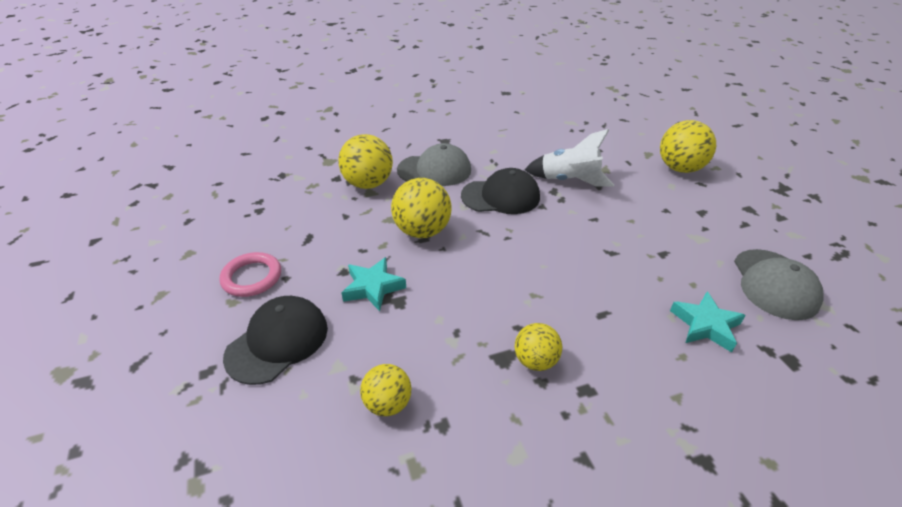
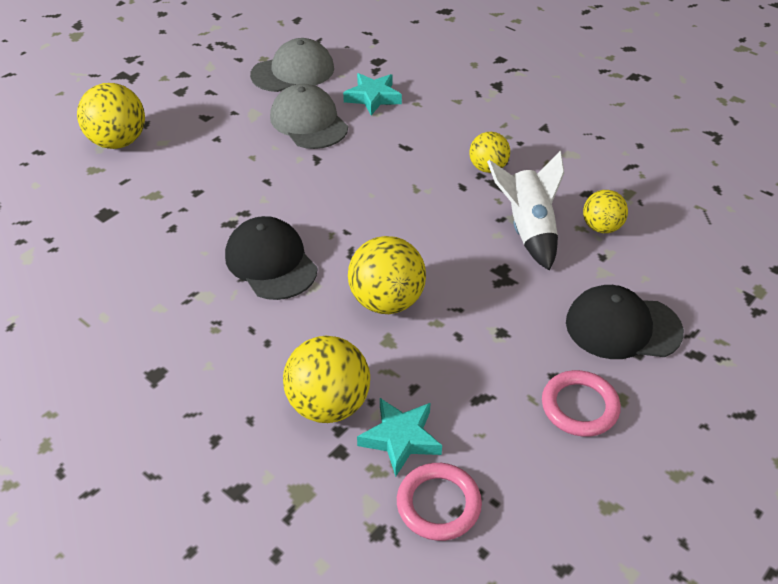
camera: 120 degrees left, 5 degrees up
turquoise star [341,257,406,311] -> turquoise star moved to [357,398,442,477]
grey cap [397,143,471,186] -> grey cap moved to [270,84,348,149]
white rocket [525,129,614,187] -> white rocket moved to [487,151,564,271]
none -> pink ring [397,463,482,541]

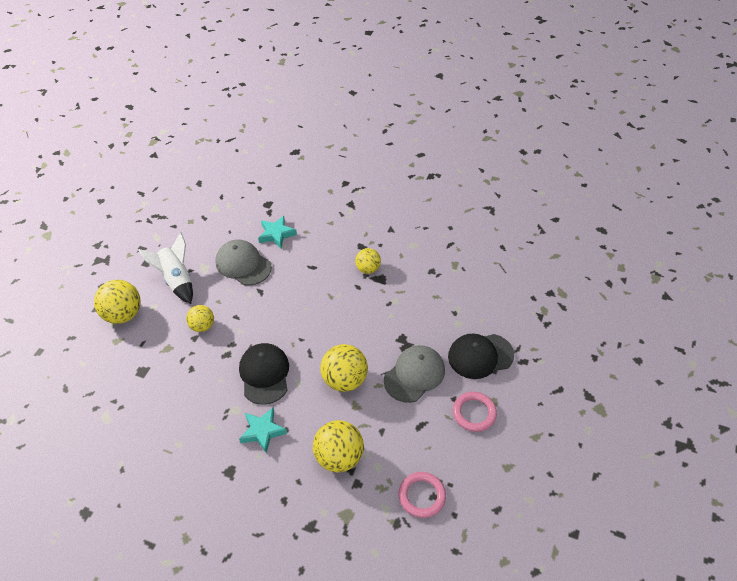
camera: 20 degrees left, 5 degrees up
black cap [225,216,318,300] -> black cap turned 45 degrees clockwise [239,343,289,405]
grey cap [250,38,334,92] -> grey cap moved to [384,345,445,403]
turquoise star [357,398,442,477] -> turquoise star moved to [239,408,287,453]
white rocket [487,151,564,271] -> white rocket moved to [138,232,193,304]
yellow ball [583,190,628,233] -> yellow ball moved to [186,305,214,332]

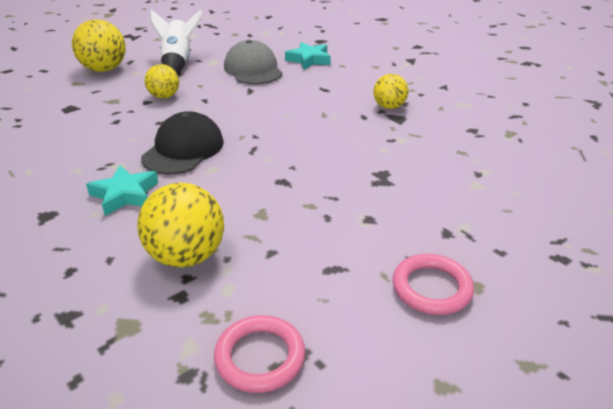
camera: 30 degrees right, 15 degrees down
yellow ball [320,344,368,392] -> none
grey cap [384,345,445,403] -> none
black cap [448,334,514,379] -> none

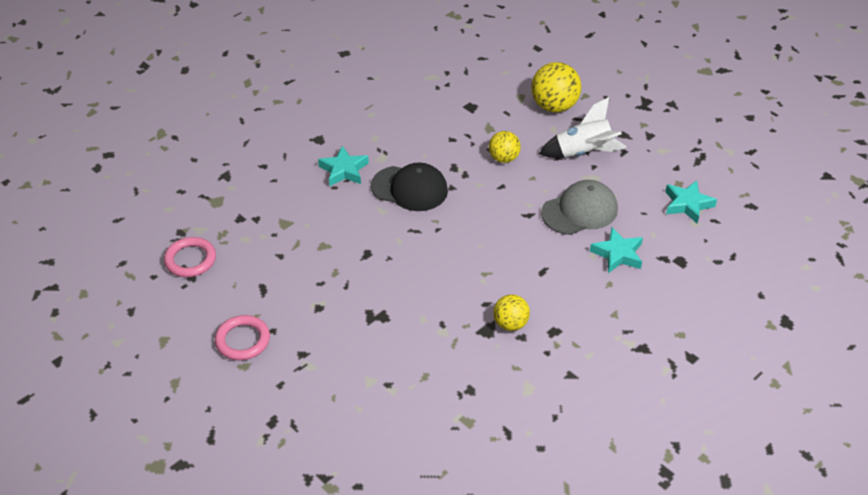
camera: 85 degrees right, 10 degrees up
yellow ball [137,183,224,267] -> none
none -> turquoise star [665,180,717,224]

